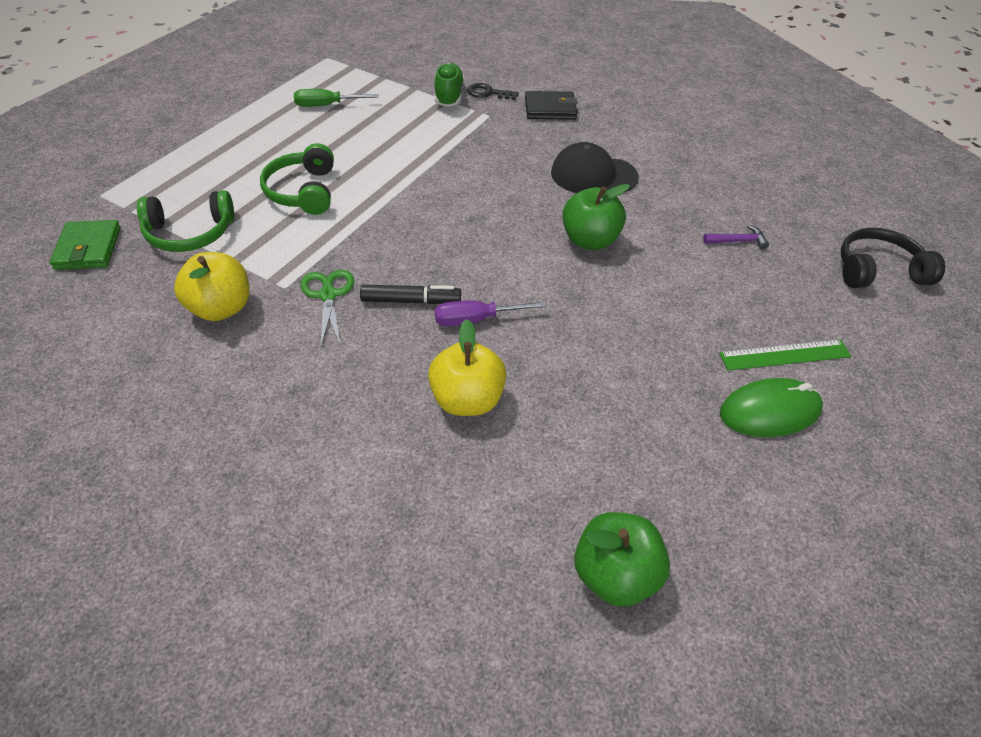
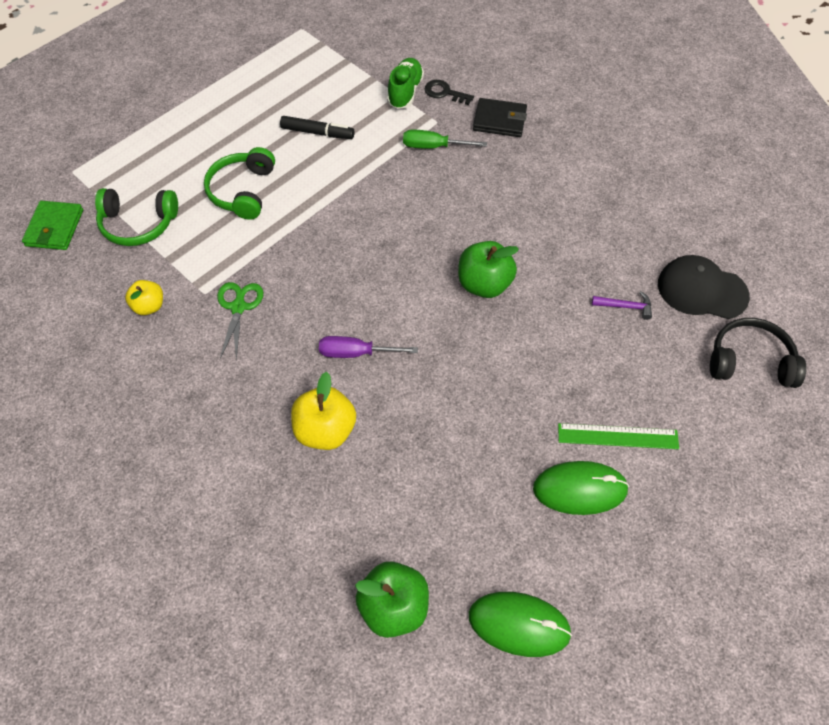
camera: 15 degrees right, 10 degrees up
yellow apple [174,252,249,321] -> yellow apple [125,280,163,315], size x0.62
green screwdriver [294,89,379,107] -> green screwdriver moved to [403,129,487,149]
black marker [360,285,461,304] -> black marker moved to [280,116,355,139]
black cap [551,142,639,193] -> black cap moved to [658,255,750,319]
none -> green mouse [469,592,572,657]

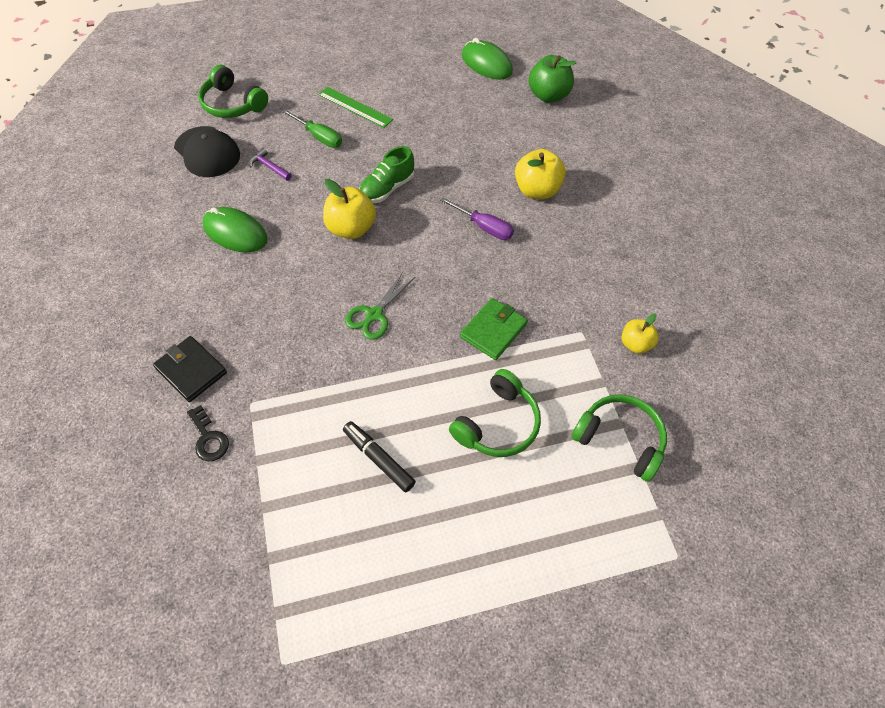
camera: 150 degrees left, 0 degrees up
green wallet [22,201,83,250] -> green wallet moved to [460,298,528,360]
green scissors [217,282,263,361] -> green scissors moved to [345,272,415,340]
green shoe [387,58,424,109] -> green shoe moved to [359,146,414,203]
green screwdriver [403,129,487,149] -> green screwdriver moved to [282,109,342,148]
green apple [458,241,519,298] -> yellow apple [323,179,376,239]
green mouse [533,461,629,515] -> green mouse moved to [202,207,267,253]
black headphones [710,318,806,388] -> green headphones [198,65,268,118]

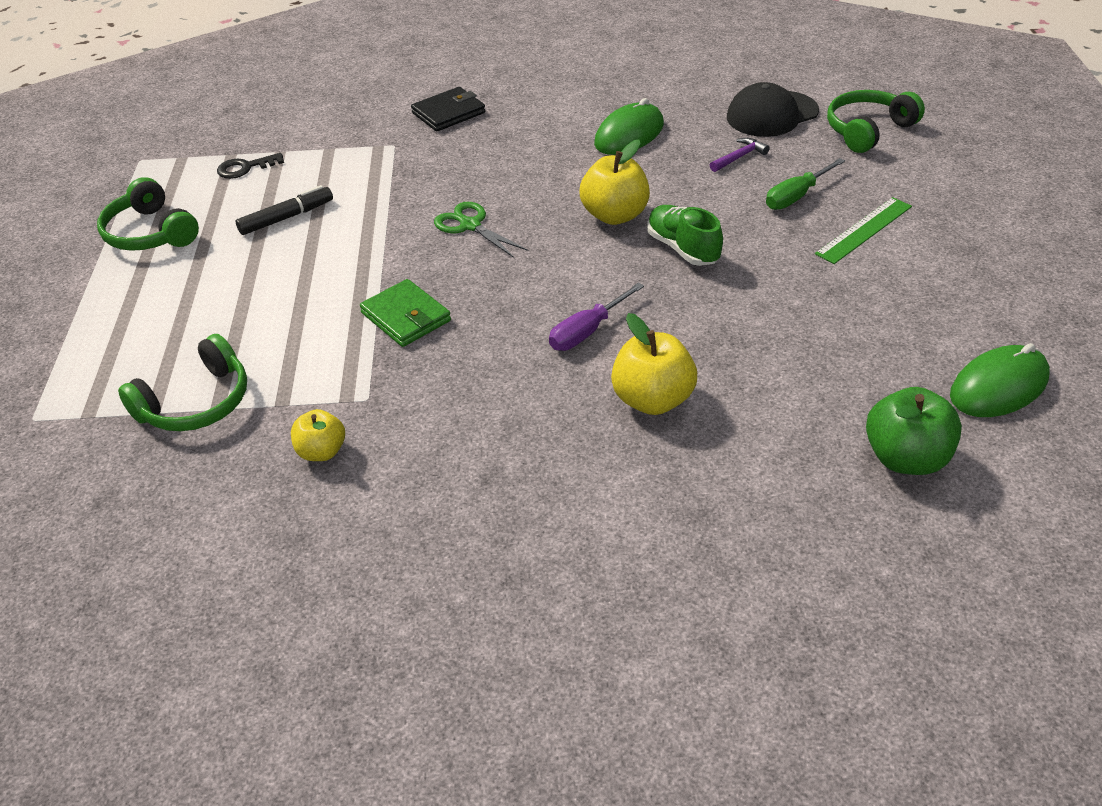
camera: 105 degrees right, 15 degrees down
black key [187,405,229,461] -> black key moved to [217,153,284,179]
green headphones [449,369,541,457] -> green headphones moved to [97,177,199,251]

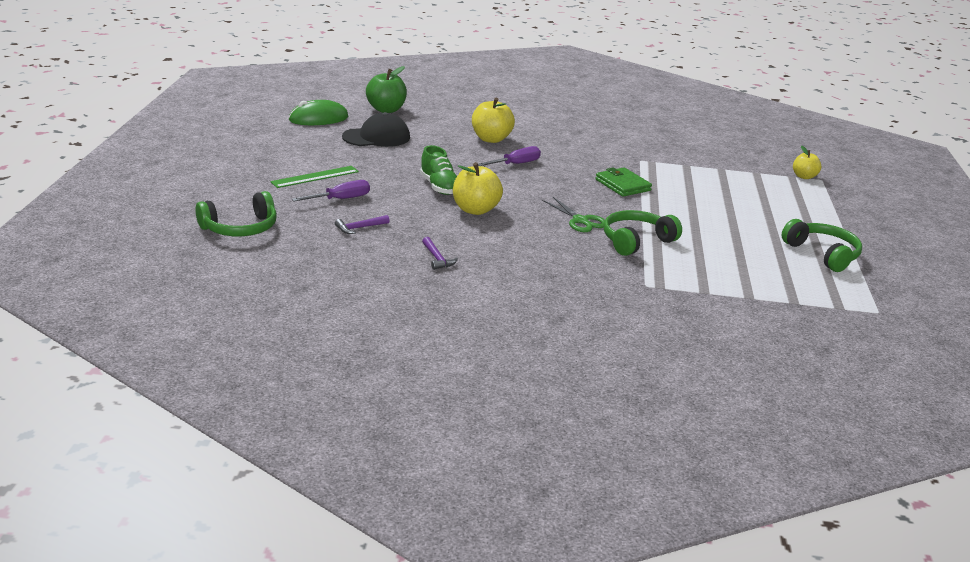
camera: 175 degrees left, 15 degrees down
green headphones [118,334,247,431] -> green headphones moved to [604,210,682,256]
black key [217,153,284,179] -> none
black marker [236,185,333,235] -> none
yellow apple [291,409,345,461] -> yellow apple moved to [793,145,821,179]
black wallet [411,87,485,132] -> none
green mouse [594,98,664,155] -> purple hammer [422,237,458,270]
black cap [727,82,819,137] -> black cap moved to [342,112,410,147]
green screwdriver [766,158,845,210] -> purple screwdriver [292,180,370,201]

